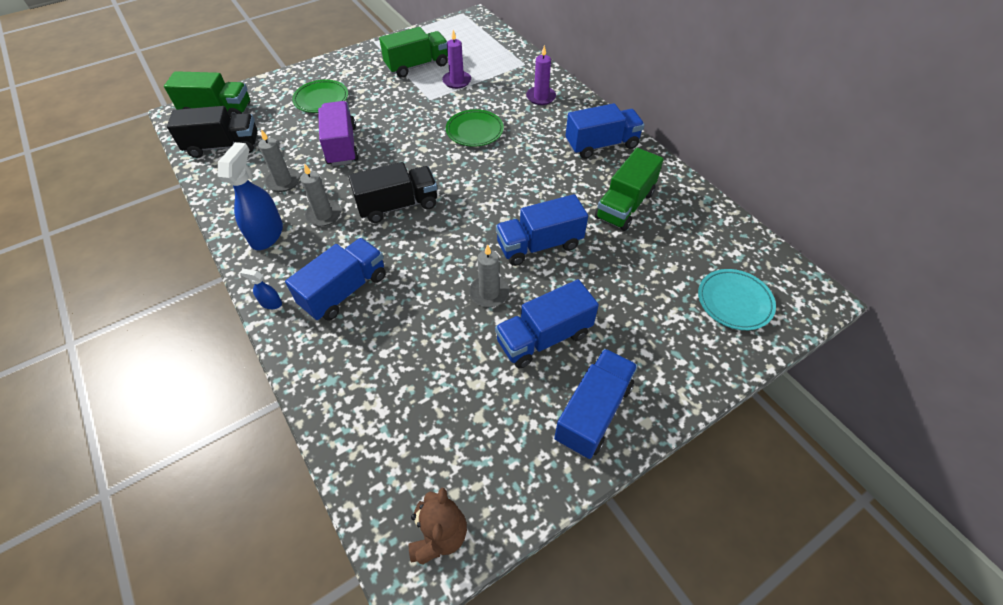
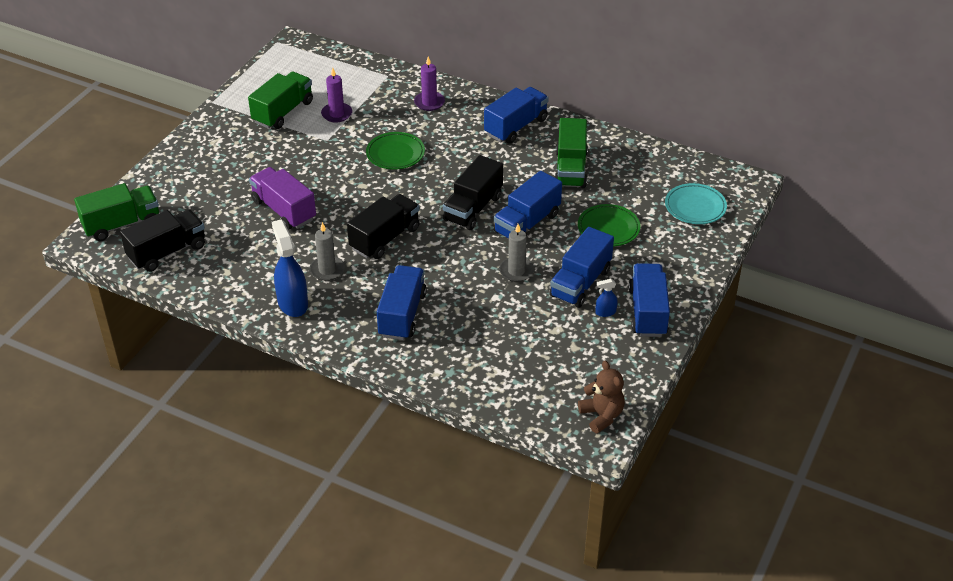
camera: 30 degrees left, 10 degrees down
blue spray bottle [240,269,282,309] -> blue spray bottle moved to [595,279,618,317]
grey candle [258,129,300,192] -> none
green plate [292,80,348,113] -> green plate moved to [578,204,640,246]
none -> black truck [443,155,503,230]

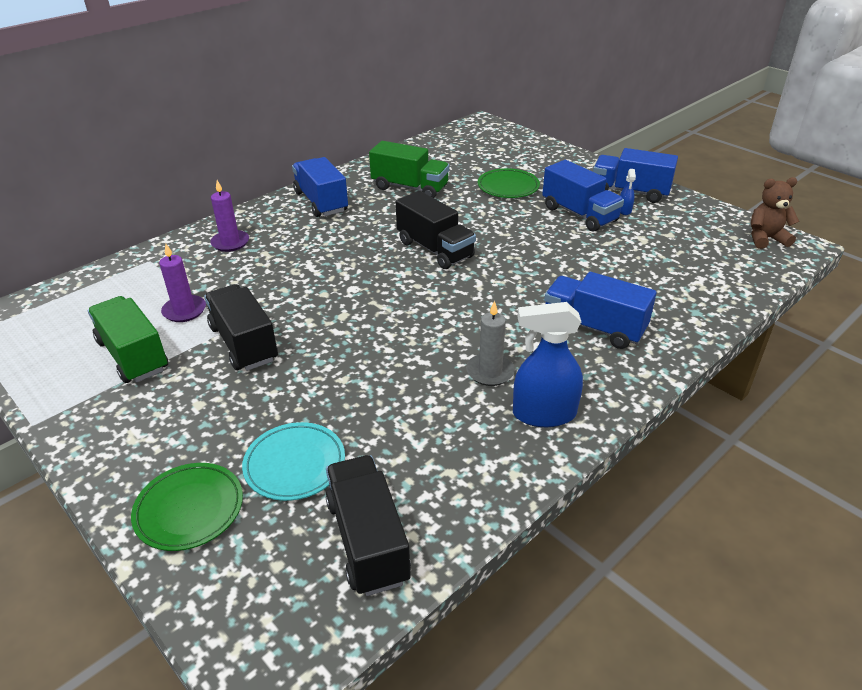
camera: 70 degrees left, 5 degrees down
green truck [74,183,159,241] -> none
purple truck [249,167,316,230] -> none
black truck [347,194,420,259] -> black truck moved to [204,284,278,371]
green plate [366,132,425,170] -> green plate moved to [131,463,243,551]
blue truck [494,171,562,239] -> none
grey candle [499,224,534,282] -> none
turquoise plate [665,183,727,224] -> turquoise plate moved to [242,422,345,501]

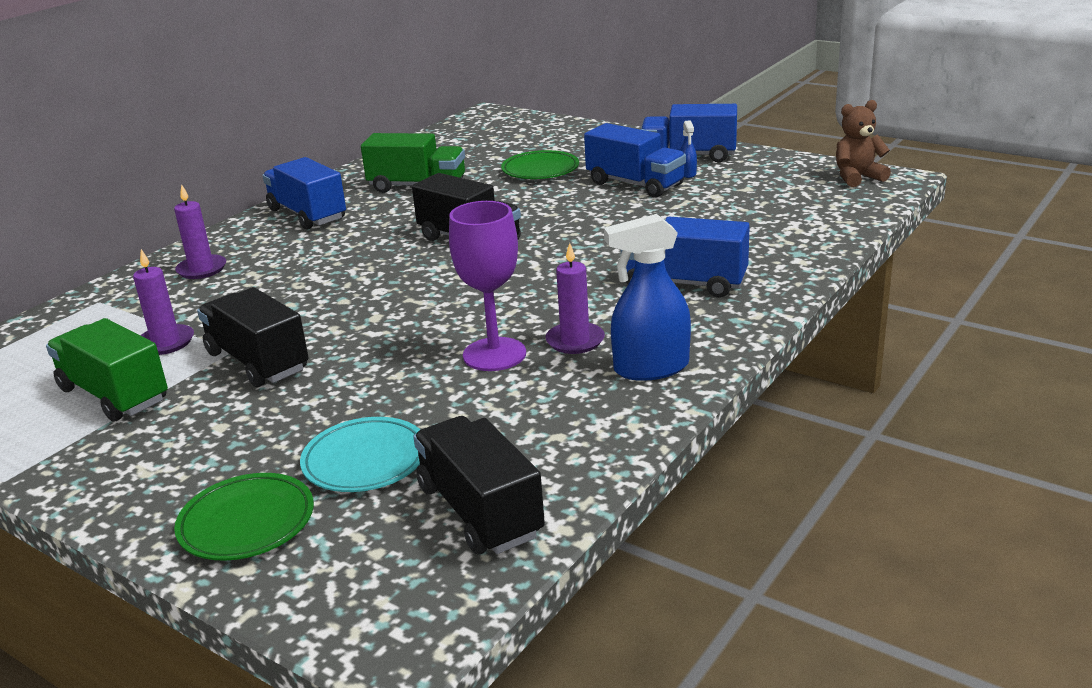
camera: 10 degrees left, 10 degrees down
grey candle [466,300,515,386] -> purple candle [545,243,605,354]
none -> purple goblet [449,201,526,371]

